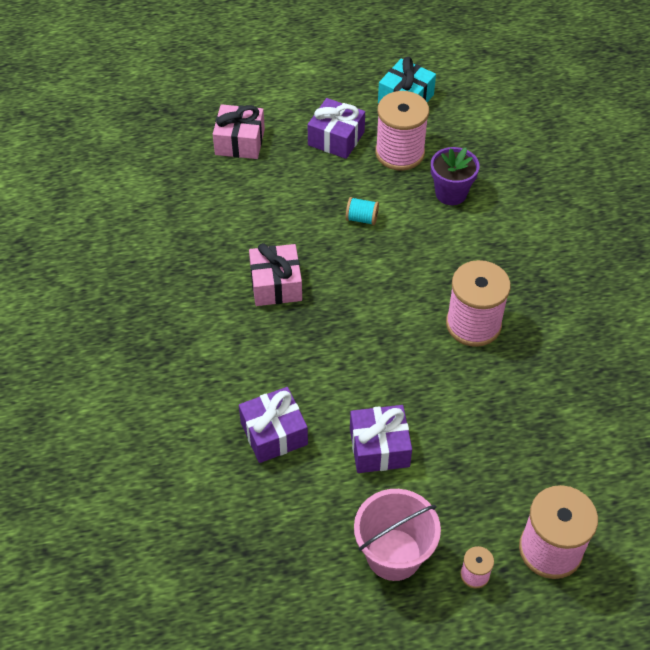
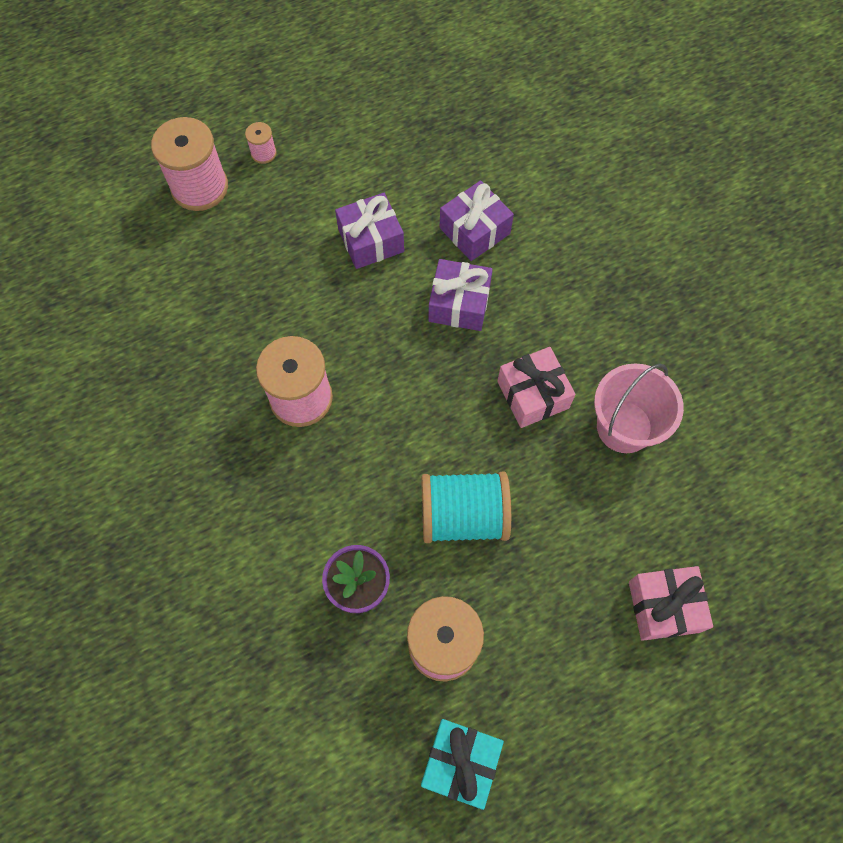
camera: 165 degrees right, 15 degrees up
purple gift [308,98,365,159] -> purple gift moved to [428,259,493,331]
turquoise spool [346,197,379,225] -> turquoise spool [421,472,511,543], size x2.20
pink bucket [354,489,441,581] -> pink bucket moved to [594,363,684,453]

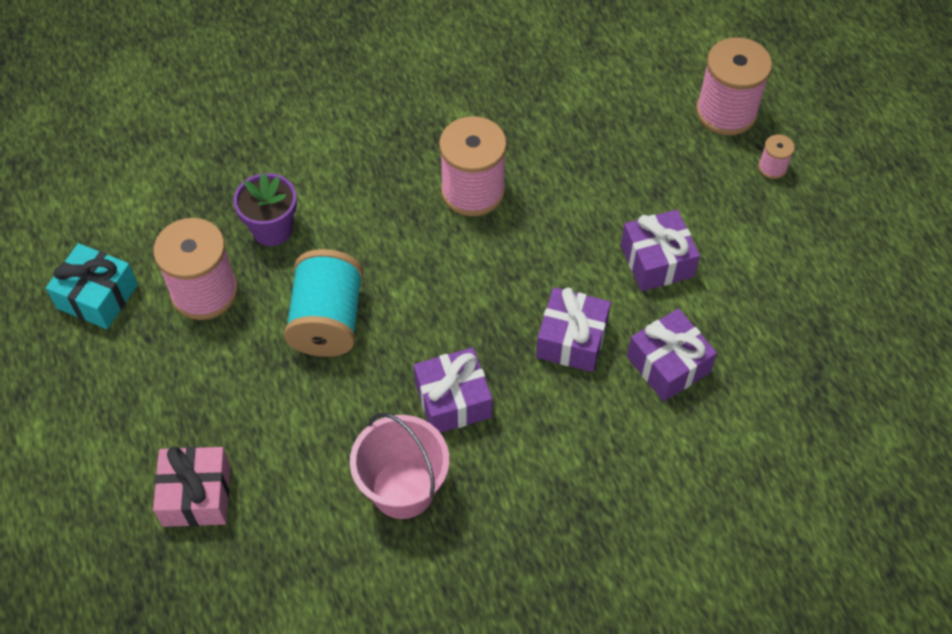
camera: 95 degrees right, 10 degrees down
pink gift [497,347,576,428] -> purple gift [414,348,493,433]

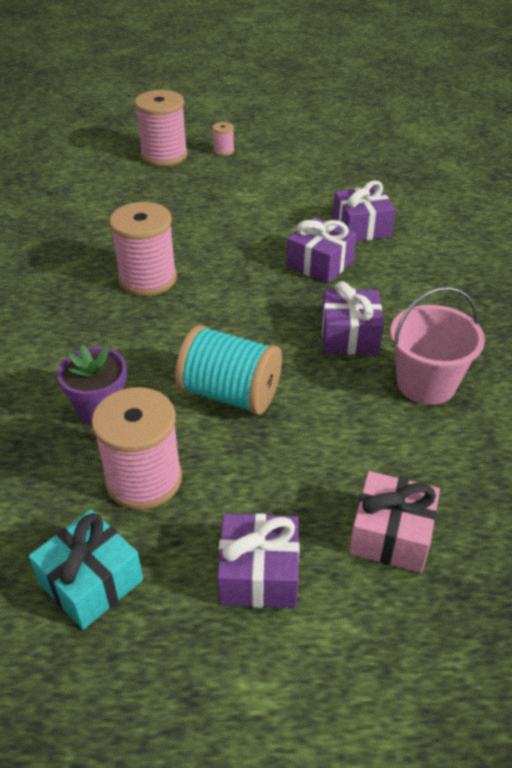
camera: 70 degrees left, 15 degrees down
purple gift [621,210,700,291] -> purple gift moved to [217,513,300,608]

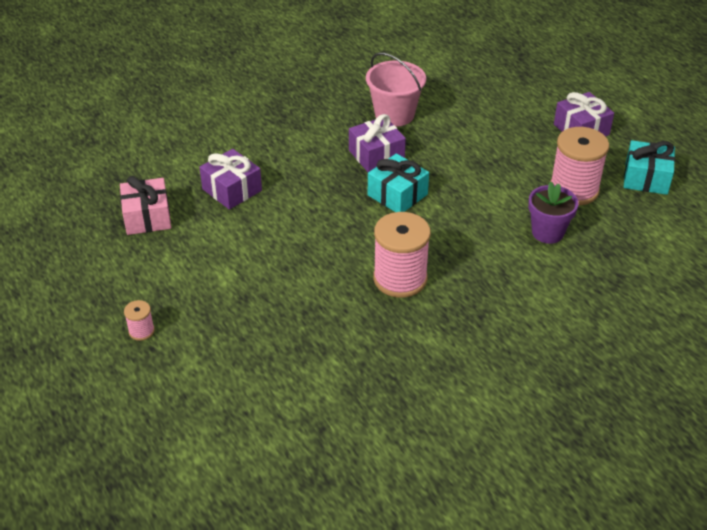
camera: 120 degrees left, 0 degrees up
pink spool [135,90,188,166] -> none
turquoise spool [175,325,282,415] -> none
purple gift [286,217,357,284] -> none
pink gift [349,471,440,573] -> pink gift moved to [120,176,171,235]
none -> turquoise gift [368,153,429,212]

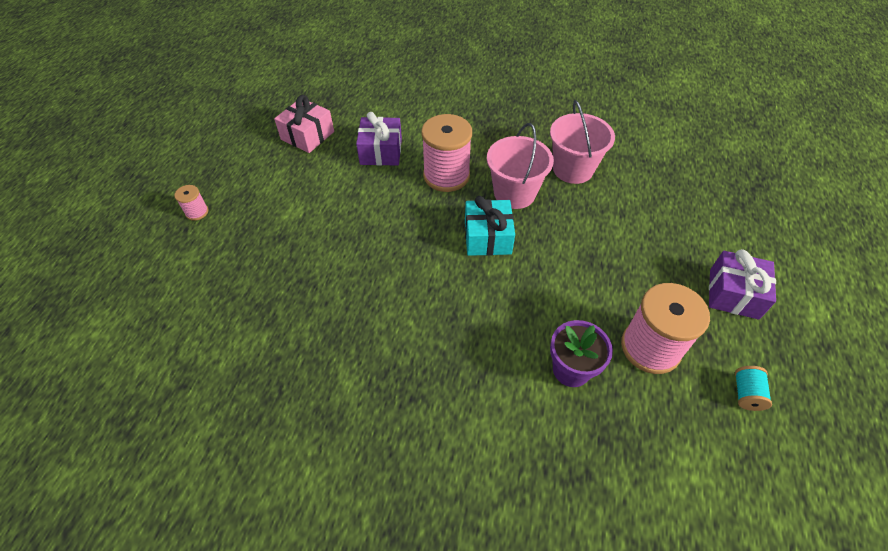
camera: 45 degrees right, 10 degrees up
purple gift [349,114,406,172] -> pink bucket [487,123,554,209]
pink spool [373,212,431,298] -> pink spool moved to [421,114,472,192]
turquoise gift [624,140,675,195] -> turquoise spool [735,366,772,411]

